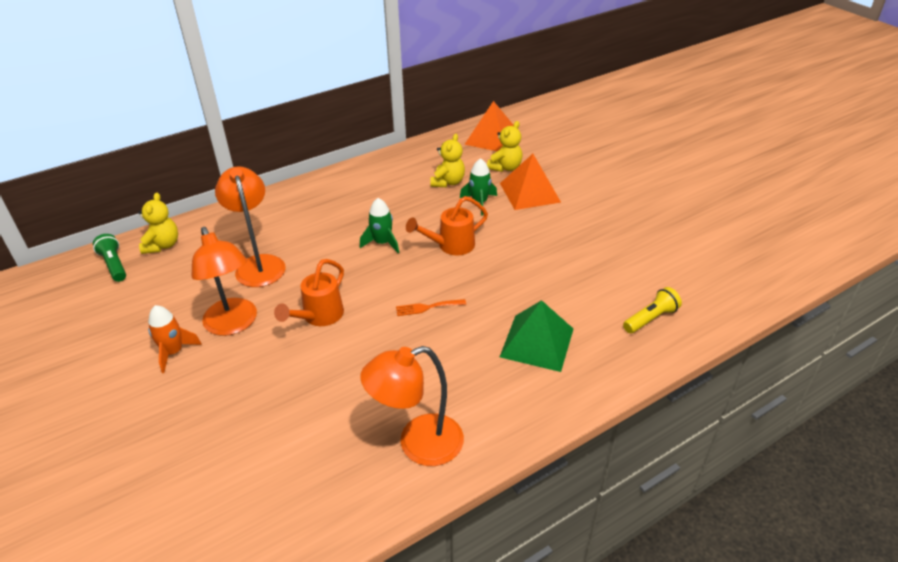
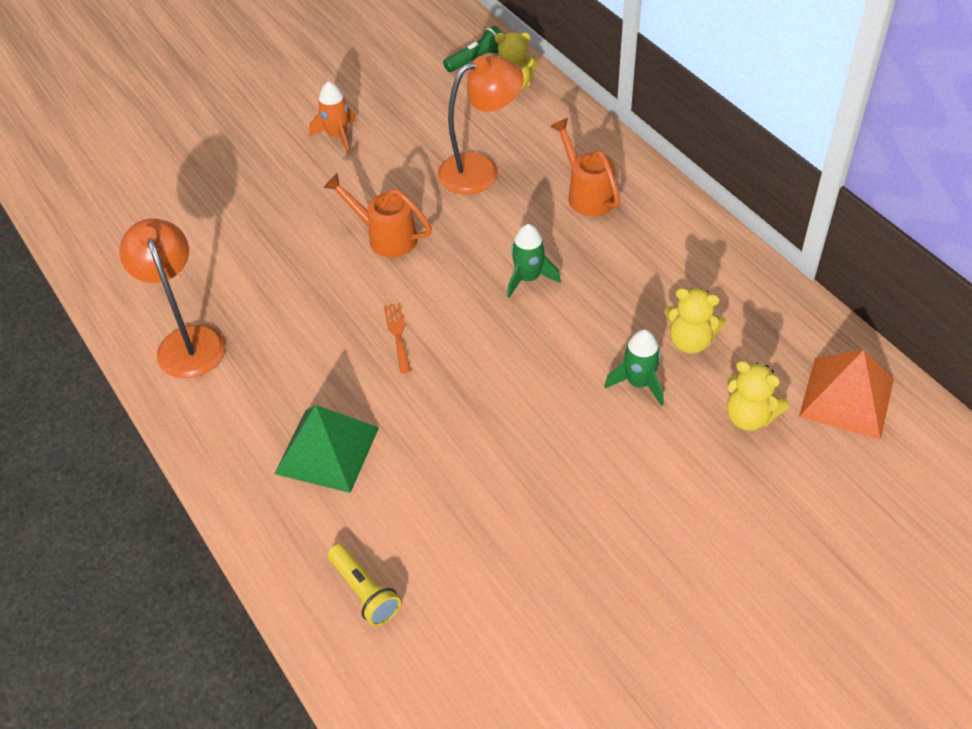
camera: 90 degrees right, 10 degrees up
orange lamp [192,227,257,336] -> none
orange watering can [406,196,488,255] -> orange watering can moved to [550,118,620,216]
orange pyramid [500,154,561,210] -> none

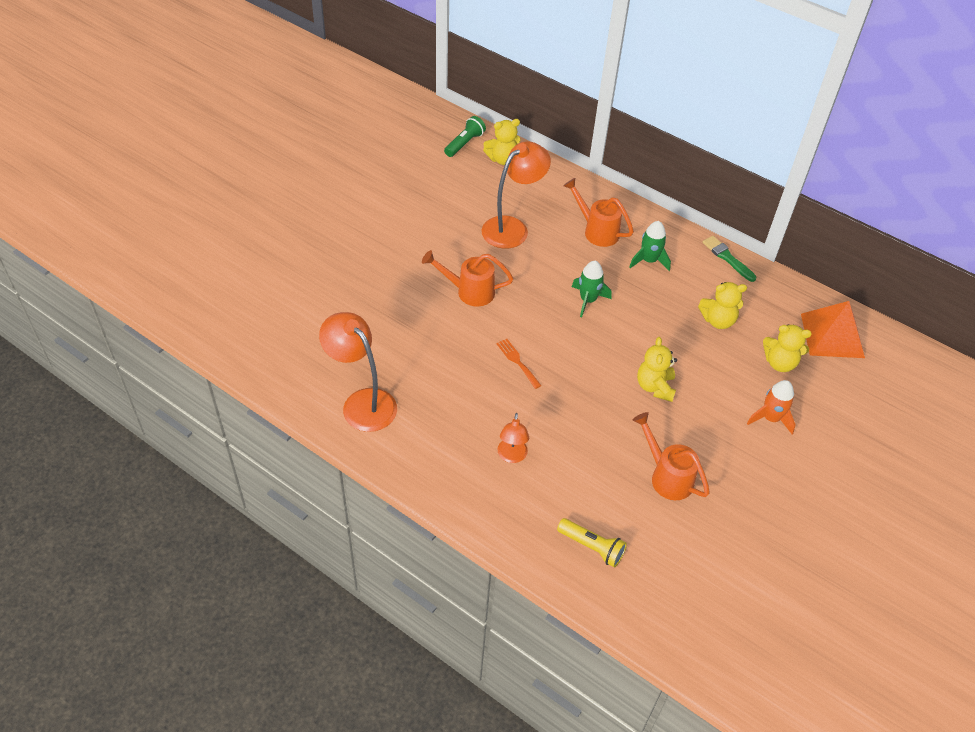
camera: 25 degrees left, 0 degrees up
green pyramid [274,405,379,493] -> orange lamp [498,413,529,463]
orange rocket [309,81,356,154] -> orange rocket moved to [747,380,796,434]
green rocket [604,329,664,406] -> green rocket moved to [629,221,671,271]
none -> orange watering can [633,412,710,500]
none -> yellow teddy bear [637,337,677,402]
none -> green brush [702,236,756,282]

